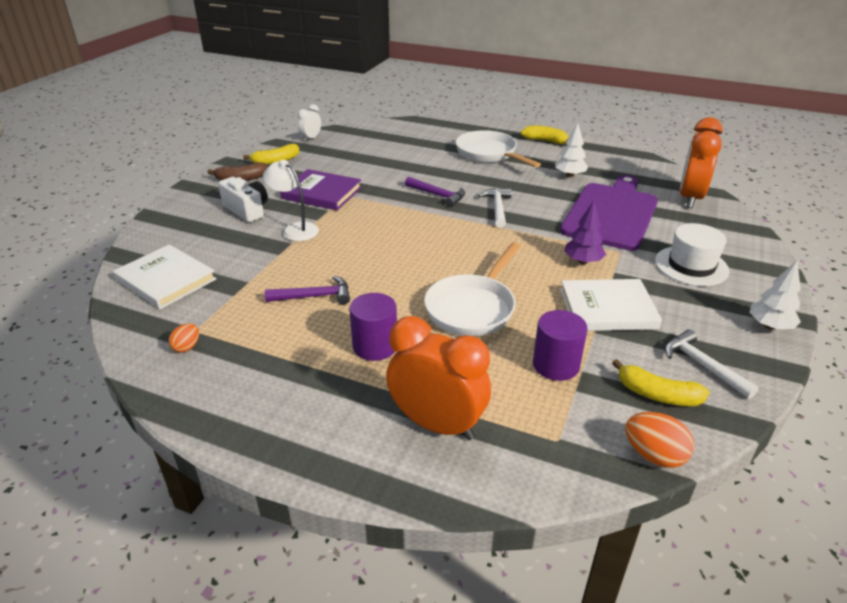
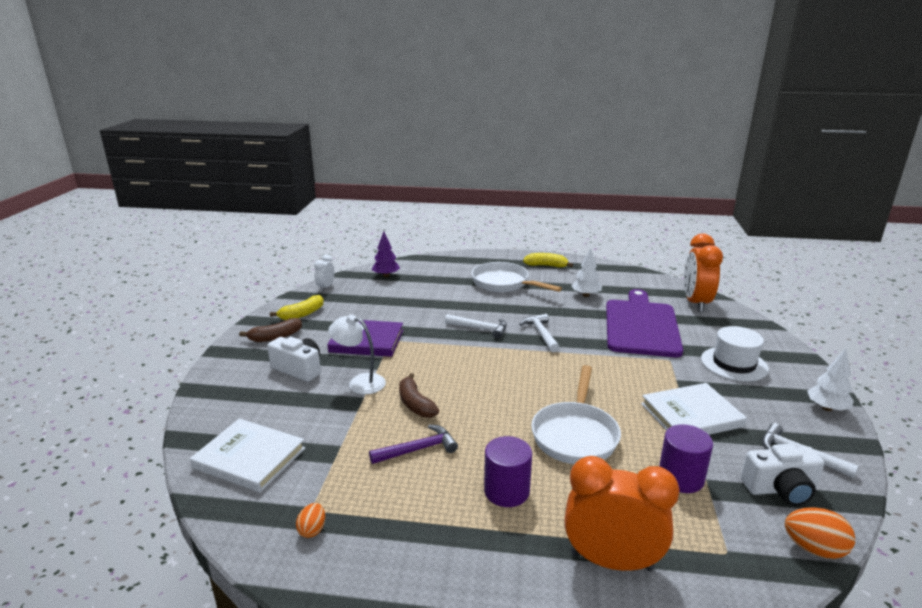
camera: 15 degrees left, 10 degrees down
purple hammer [405,177,465,207] -> white hammer [445,314,507,339]
purple tree [564,201,606,264] -> purple tree moved to [372,231,400,277]
yellow banana [612,359,710,406] -> white camera [741,444,824,506]
none -> brown banana [399,373,439,418]

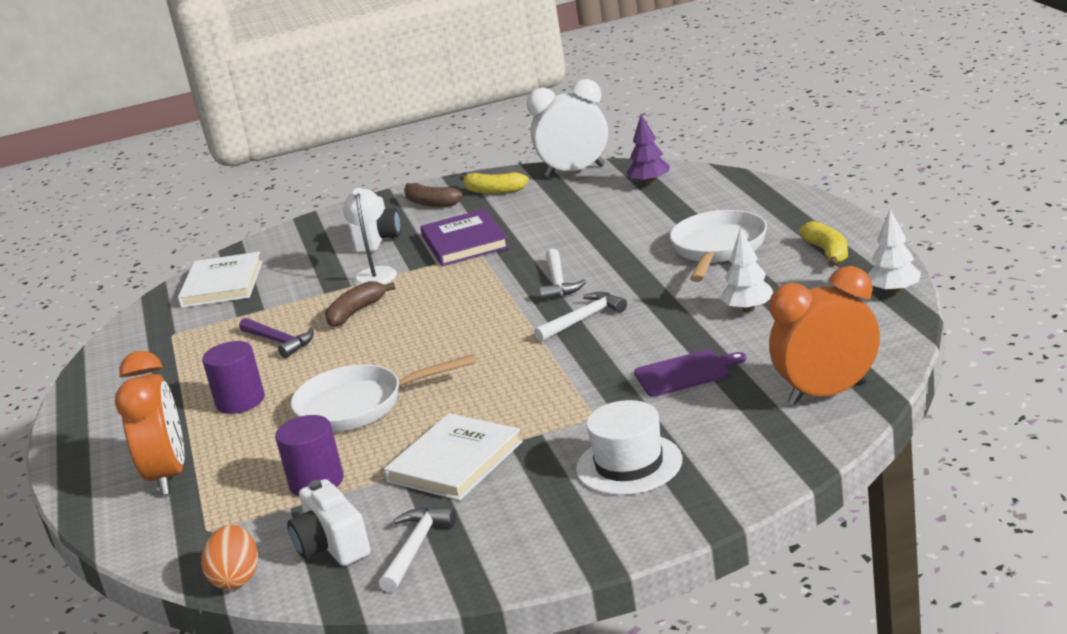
camera: 70 degrees right, 0 degrees up
orange egg [296,503,325,538] -> none
white clock [314,254,334,291] -> white clock [527,79,608,177], size x1.98
purple cutting board [606,289,683,357] -> purple cutting board [634,350,746,397], size x0.49
white book [641,383,747,435] -> white book turned 75 degrees clockwise [384,413,523,500]
white tree [807,349,854,411] -> white tree moved to [867,209,921,295]

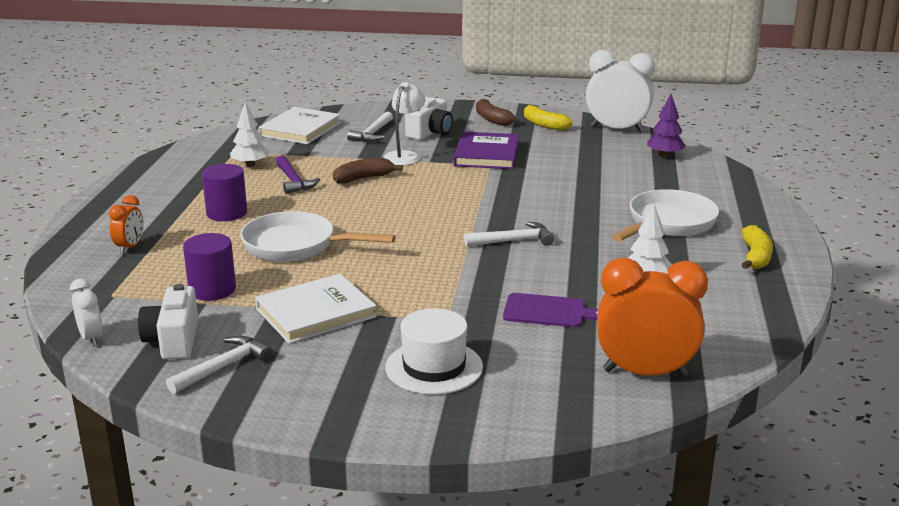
camera: 20 degrees right, 0 degrees up
orange clock [115,351,184,496] -> orange clock [109,195,143,254], size x0.50
orange egg [201,525,258,590] -> white clock [70,279,103,347]
white hammer [539,249,586,301] -> white hammer moved to [347,112,393,142]
white tree [867,209,921,295] -> white tree moved to [230,102,270,167]

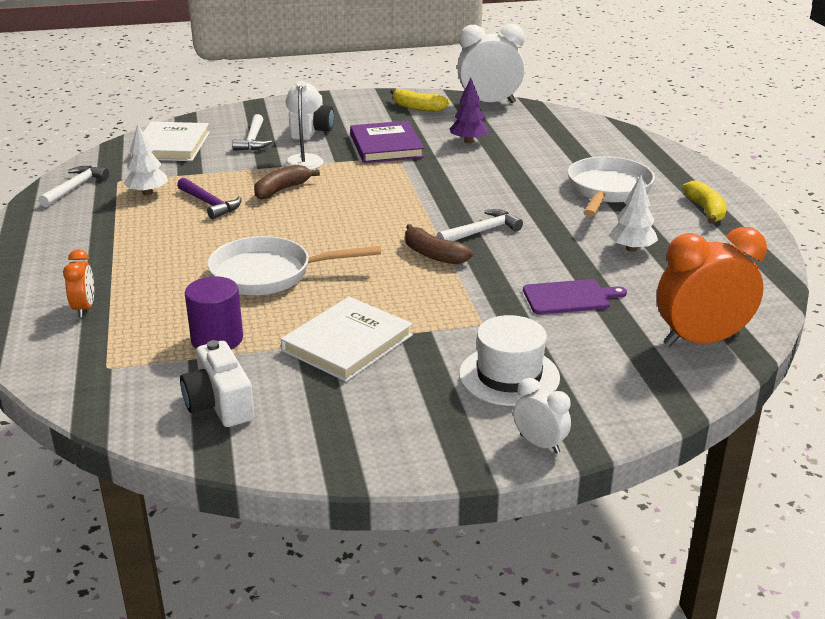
camera: 20 degrees left, 5 degrees up
white clock [70,279,103,347] -> white clock moved to [513,378,571,454]
white hammer [166,336,272,394] -> white hammer moved to [39,166,109,207]
purple cylinder [202,164,247,221] -> none
brown banana [476,99,516,126] -> brown banana moved to [405,224,473,264]
purple tree [647,94,686,157] -> purple tree moved to [449,78,489,143]

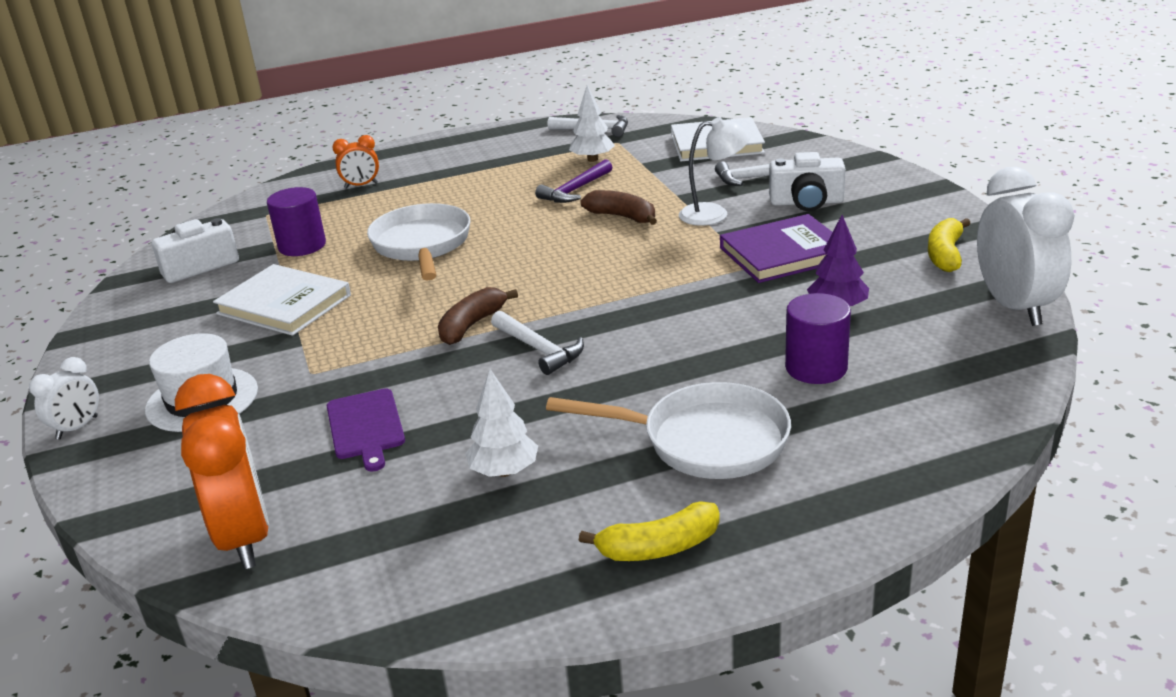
camera: 85 degrees right, 0 degrees up
none -> purple cylinder [785,293,851,384]

